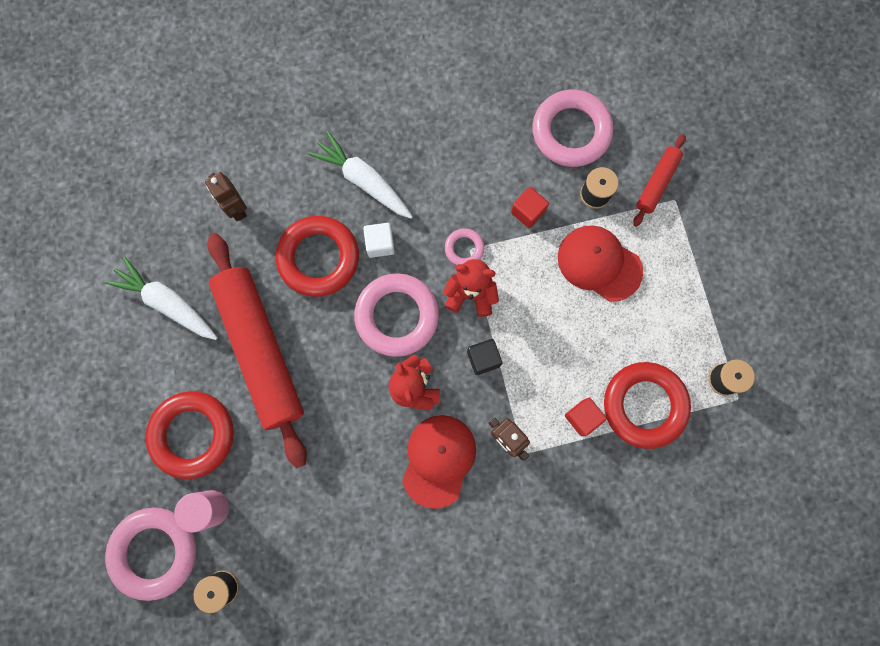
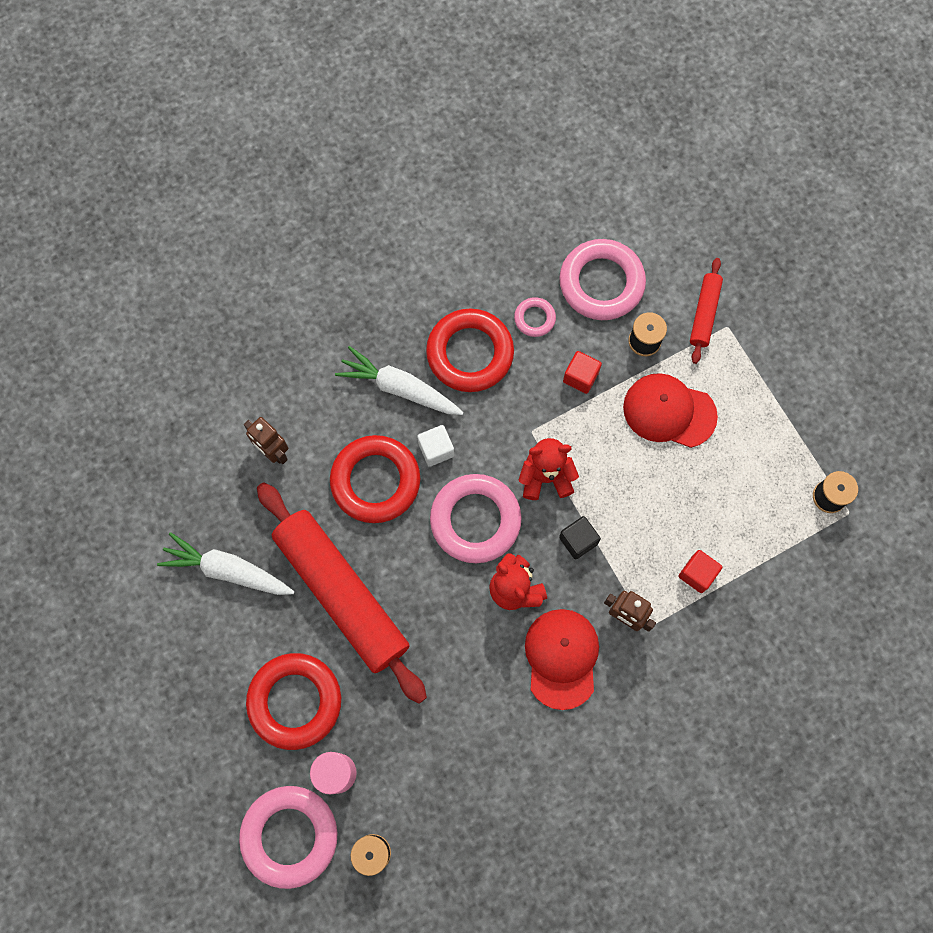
camera: 15 degrees left, 5 degrees down
pink ring [445,228,484,265] -> pink ring moved to [514,297,556,337]
red ring [604,362,691,449] -> red ring moved to [426,309,514,392]

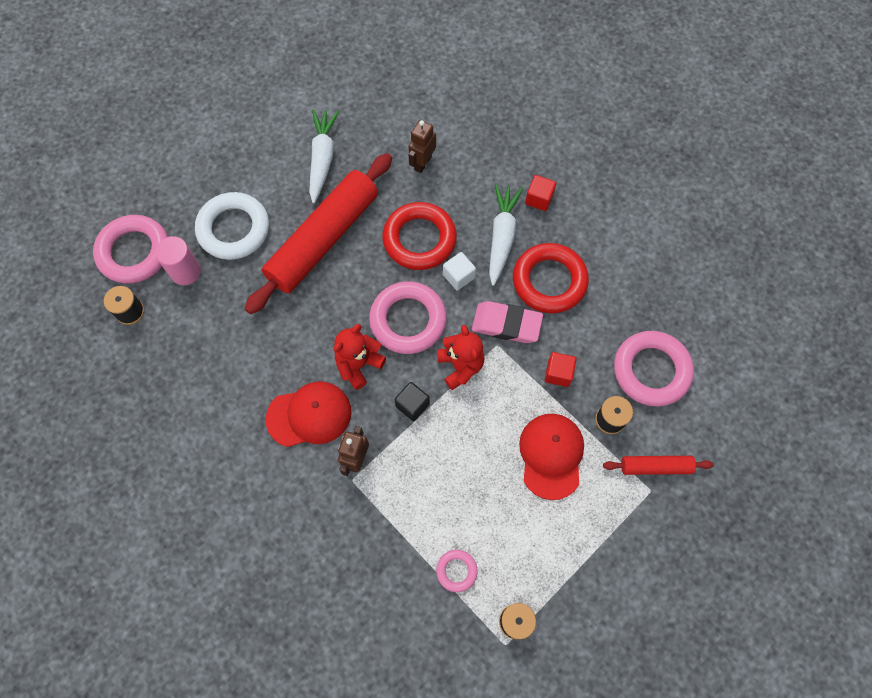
camera: 75 degrees right, 5 degrees down
red ring [246,653,341,750] -> white ring [195,192,269,260]
pink ring [514,297,556,337] -> pink ring moved to [436,550,478,592]
red cube [678,550,723,593] -> red cube moved to [525,175,556,211]
none -> pink eraser [472,301,543,343]

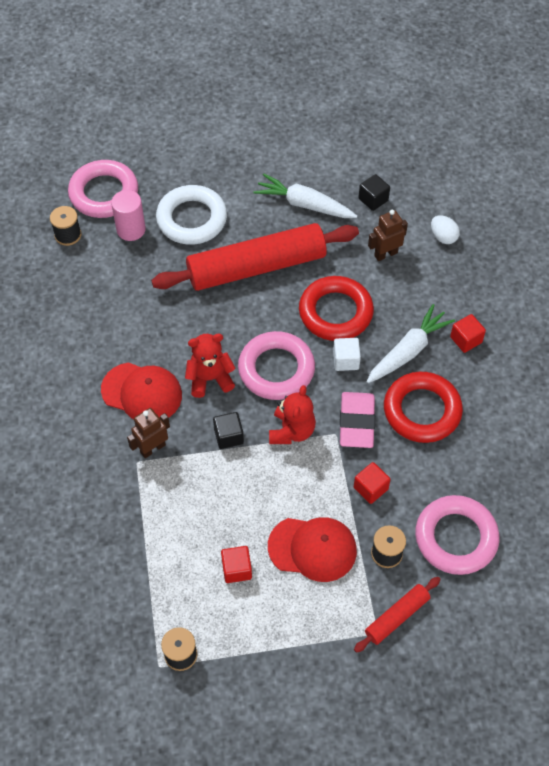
camera: 35 degrees right, 10 degrees down
white carrot [309,109,339,204] -> white carrot turned 105 degrees counterclockwise [253,174,357,218]
pink ring [436,550,478,592] -> none
pink eraser [472,301,543,343] -> pink eraser turned 45 degrees clockwise [340,392,375,448]
red cap [519,414,584,500] -> red cap turned 60 degrees clockwise [268,517,357,582]
red rolling pin [603,456,714,475] -> red rolling pin turned 75 degrees counterclockwise [354,577,441,653]
none -> red cube [221,546,252,583]
none -> black cube [358,174,390,211]
none -> white egg [431,216,460,244]

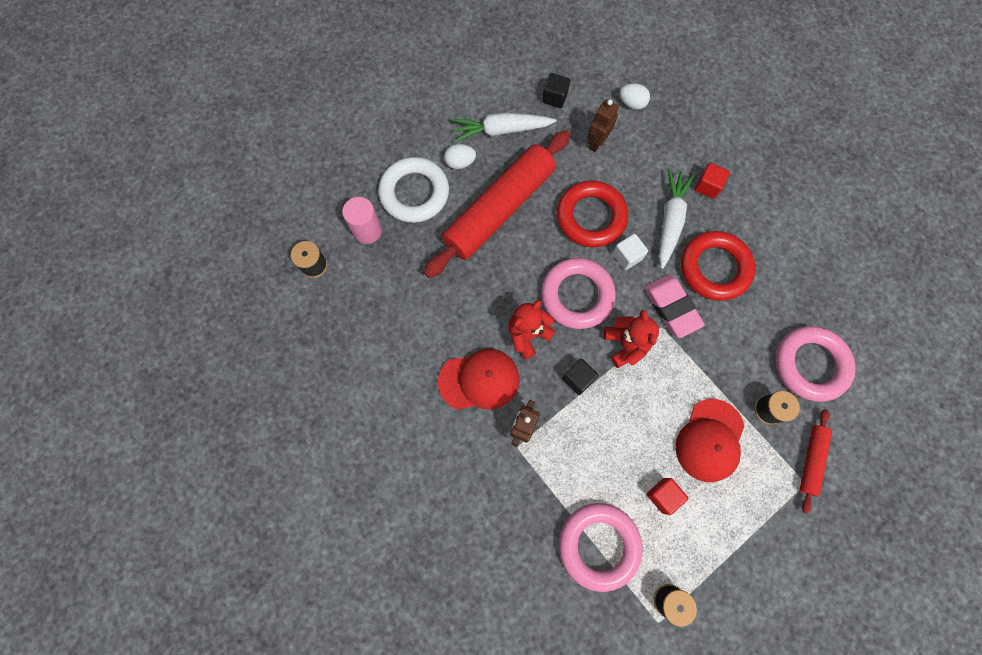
camera: 30 degrees left, 15 degrees up
pink ring [68,160,138,218] -> pink ring moved to [559,503,642,592]
red cap [268,517,357,582] -> red cap turned 135 degrees clockwise [676,399,744,482]
red cube [354,462,391,504] -> none
none -> white egg [444,144,476,169]

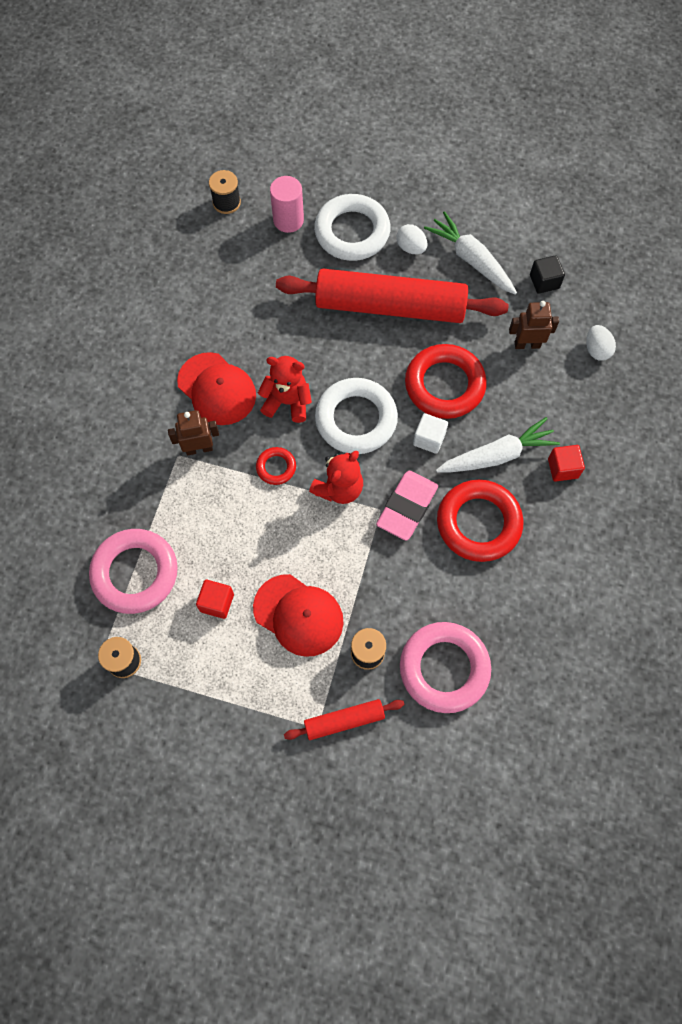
camera: 55 degrees right, 5 degrees down
pink ring [541,258,616,329] -> white ring [315,378,398,454]
black cube [562,358,599,395] -> red ring [256,447,296,485]
red cap [676,399,744,482] -> red cap turned 135 degrees counterclockwise [253,574,344,657]

